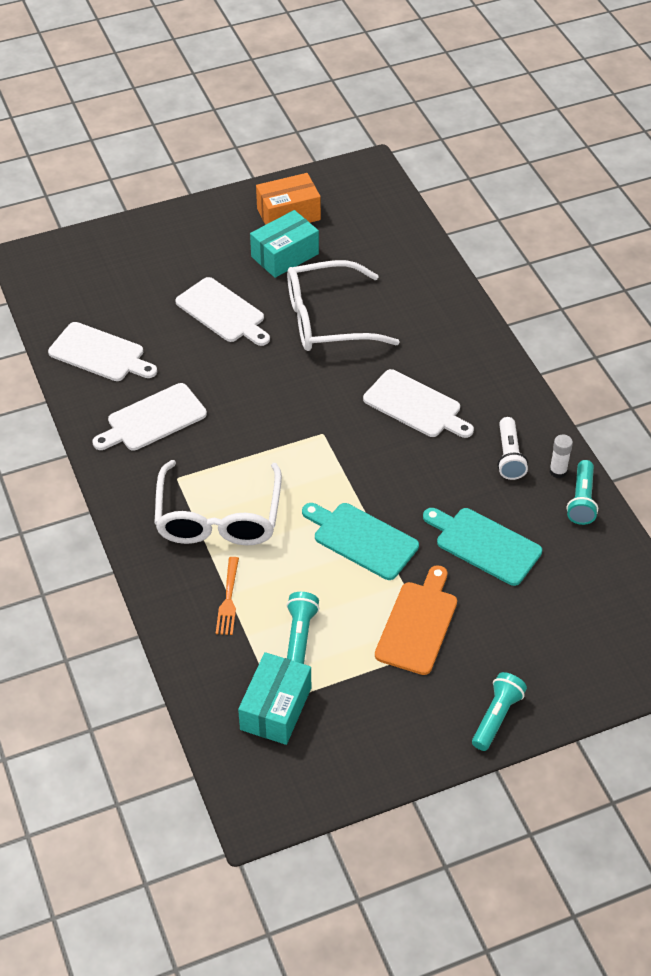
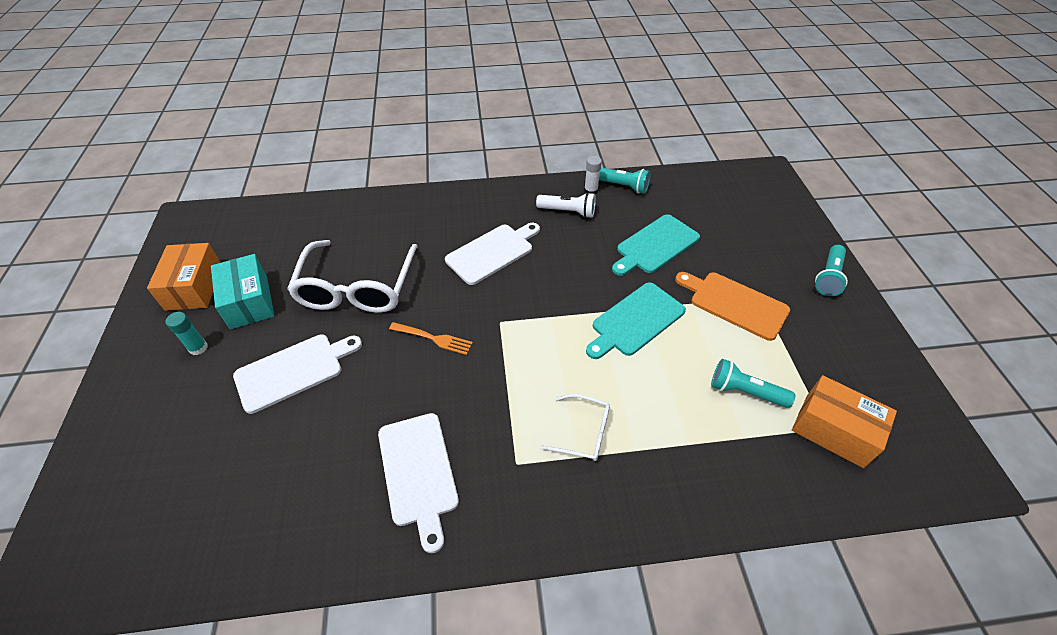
camera: 75 degrees left, 0 degrees up
white cutting board [48,322,157,381] -> none
white glasses [154,460,282,545] -> white glasses [540,394,610,461], size x0.49
orange fork [216,557,239,635] -> orange fork moved to [389,322,473,355]
turquoise box [238,652,311,745] -> orange box [792,375,897,468]
turquoise flashlight [472,672,527,751] -> turquoise flashlight turned 105 degrees counterclockwise [815,245,848,296]
none -> turquoise glue stick [166,312,208,355]

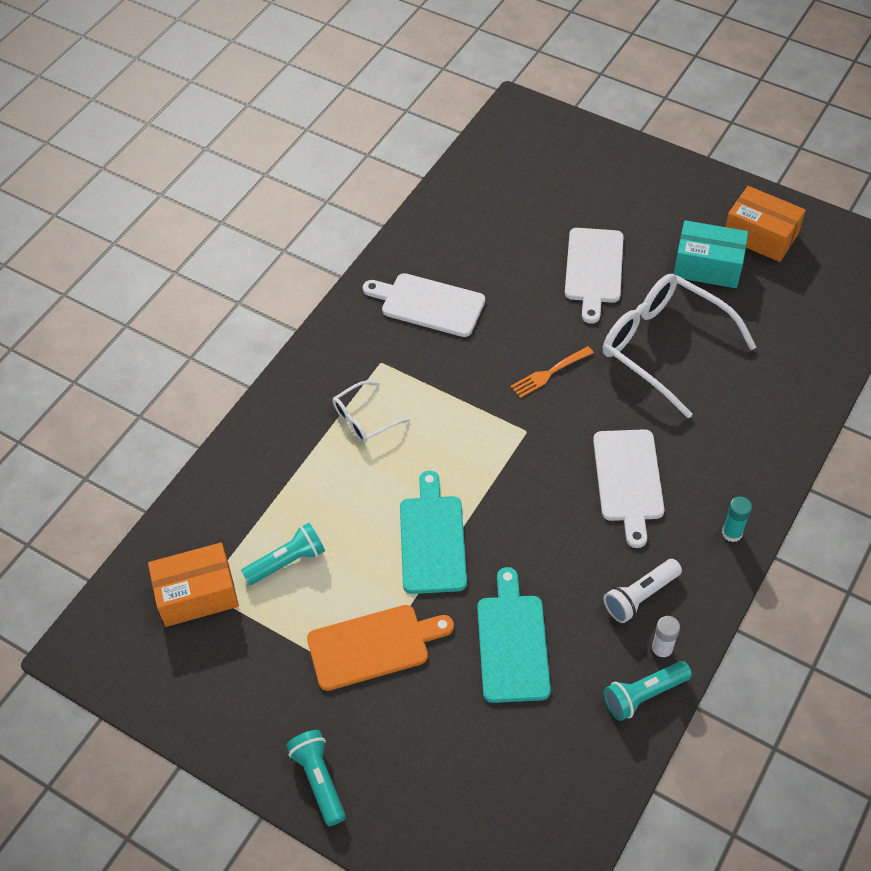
camera: 130 degrees right, 5 degrees up
turquoise glue stick [166,312,208,355] -> turquoise glue stick moved to [722,496,752,542]

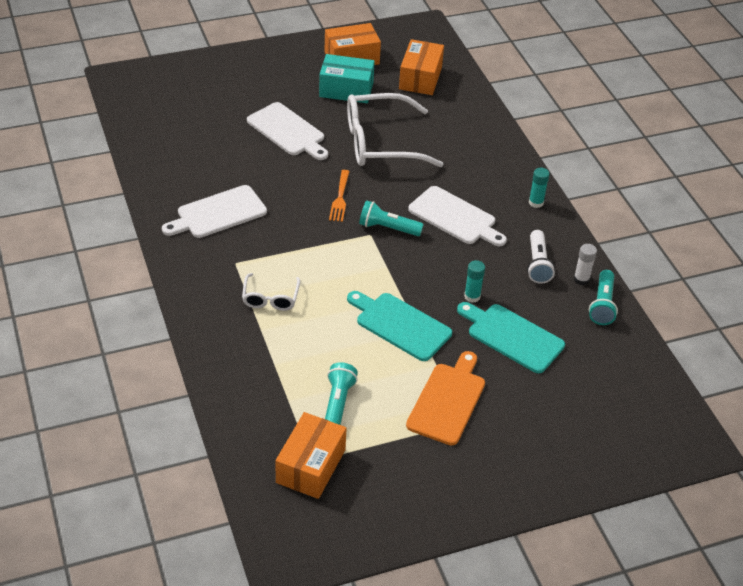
camera: 55 degrees left, 10 degrees down
turquoise flashlight [286,730,346,826] -> turquoise flashlight moved to [359,200,424,236]
turquoise box [674,220,748,288] -> turquoise box turned 45 degrees clockwise [319,54,375,103]
none -> orange box [399,39,444,95]
none -> turquoise glue stick [464,260,485,303]

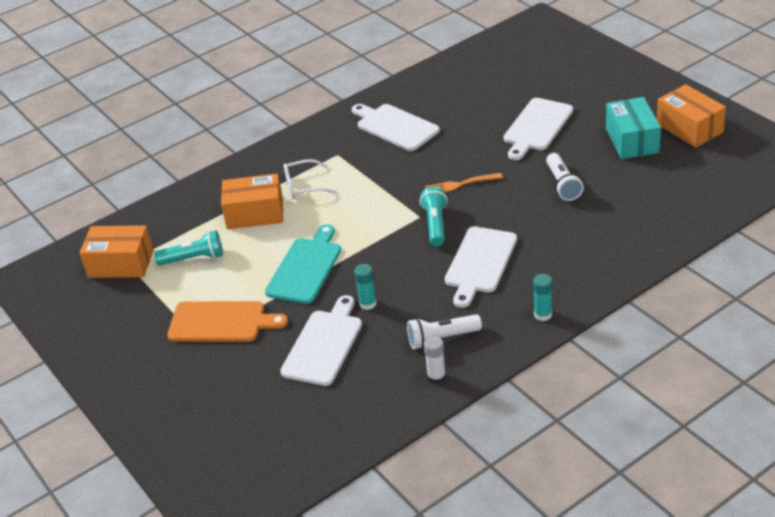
camera: 80 degrees right, 5 degrees down
white glasses [347,93,444,167] -> white flashlight [546,153,584,201]
orange box [399,39,444,95] -> orange box moved to [221,174,283,229]
turquoise cutting board [457,302,565,373] -> white cutting board [280,295,362,386]
turquoise flashlight [589,270,618,325] -> none

